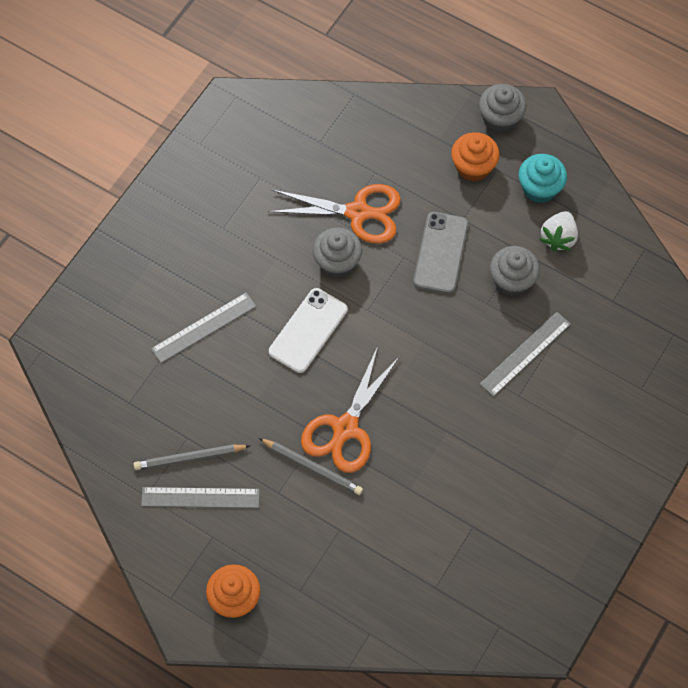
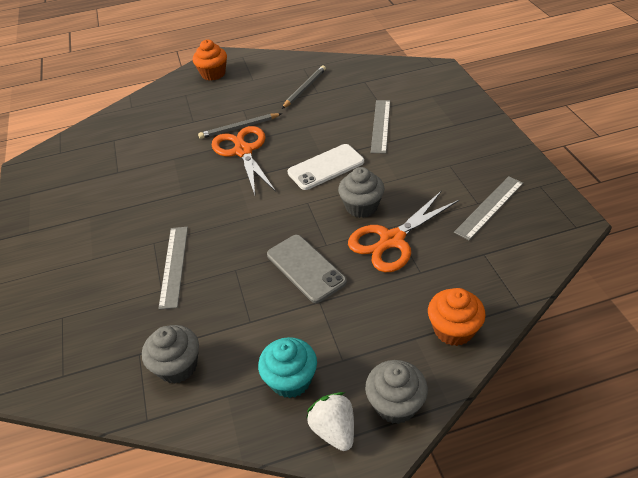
camera: 135 degrees right, 20 degrees down
grey ruler [141,487,260,508] -> grey ruler moved to [454,176,523,240]
white phone [269,288,347,373] -> white phone turned 75 degrees clockwise [287,144,364,190]
orange cupcake [451,132,500,182] -> orange cupcake moved to [428,288,486,346]
grey cupcake [490,246,540,296] -> grey cupcake moved to [142,325,199,384]
white strawberry [539,211,578,252] -> white strawberry moved to [306,392,354,451]

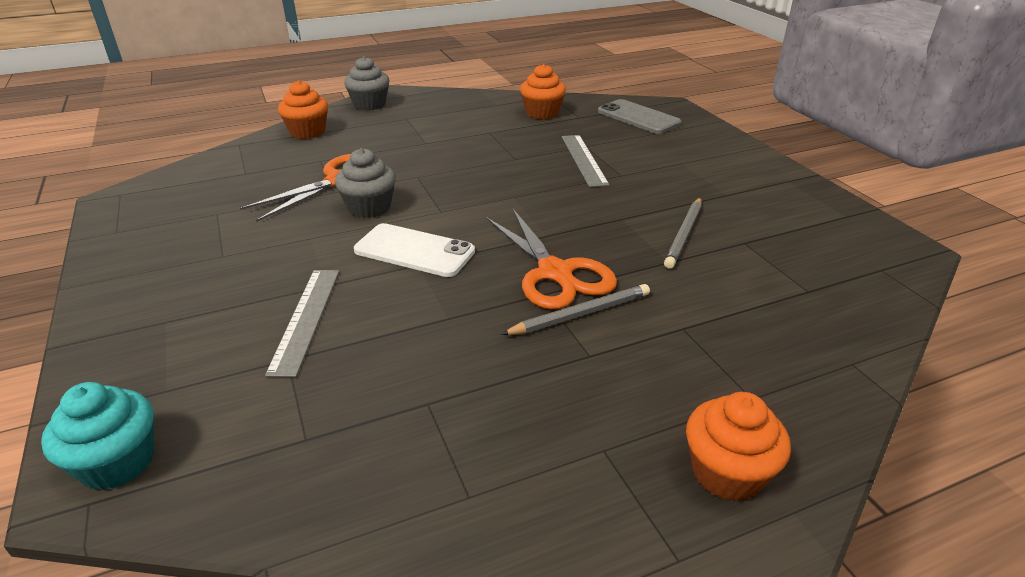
camera: 170 degrees right, 10 degrees down
grey cupcake [142,325,199,384] -> orange cupcake [520,64,566,119]
turquoise cupcake [258,337,317,398] -> turquoise cupcake moved to [41,382,154,490]
grey phone [267,235,347,303] -> grey phone moved to [598,99,681,134]
grey pencil [282,65,326,109] -> grey pencil moved to [664,197,701,269]
white phone [287,144,364,190] -> white phone turned 60 degrees clockwise [354,223,475,277]
white strawberry [306,392,354,451] -> none
grey ruler [454,176,523,240] -> none

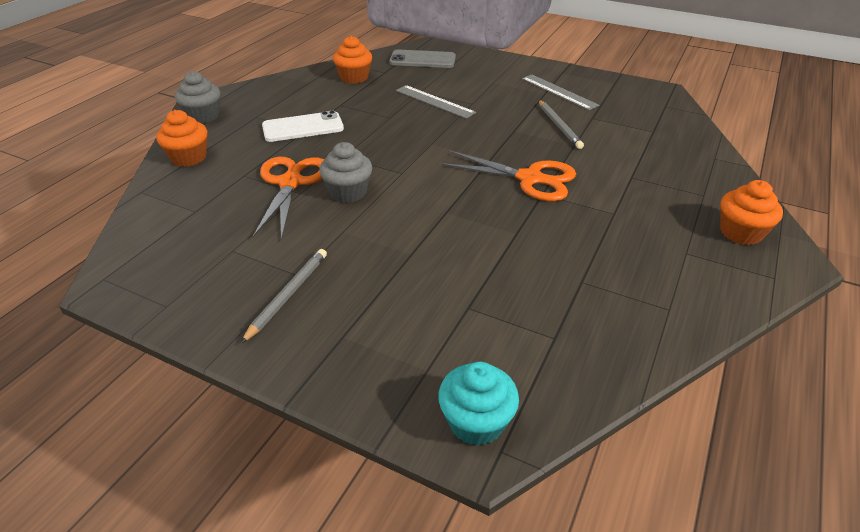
camera: 40 degrees left, 5 degrees up
grey ruler [265,270,339,377] -> grey ruler moved to [522,75,599,110]
white phone [354,223,475,277] -> white phone moved to [262,111,344,142]
grey pencil [501,284,650,335] -> grey pencil moved to [241,249,327,344]

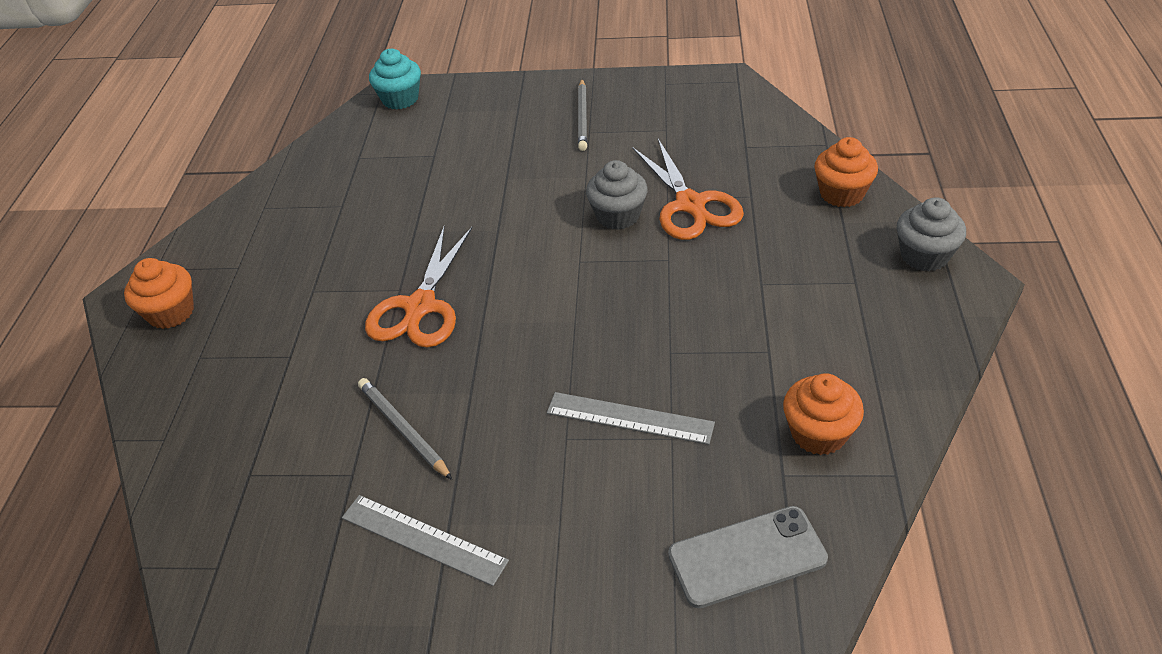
camera: 160 degrees right, 5 degrees up
white phone [262,111,344,142] -> none
orange scissors [440,150,576,201] -> orange scissors turned 75 degrees counterclockwise [365,226,472,348]

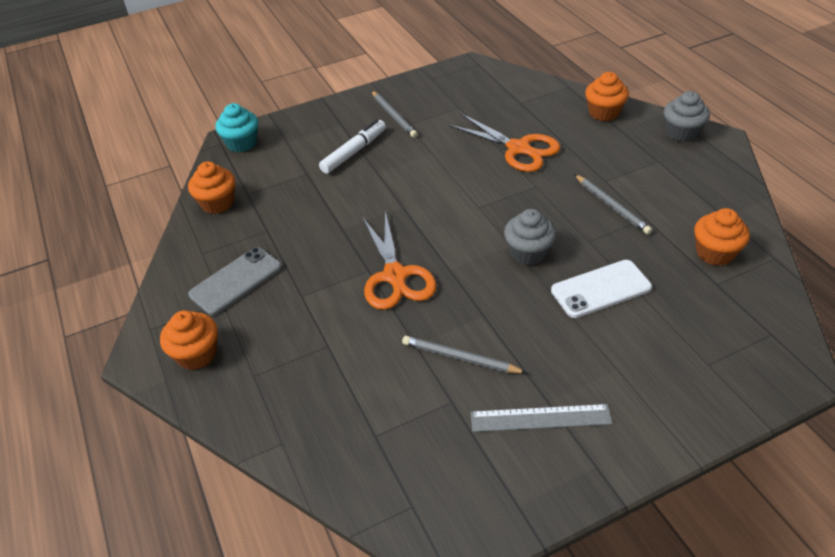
camera: 30 degrees left, 0 degrees up
grey ruler [547,392,715,445] -> white phone [551,260,652,318]
grey cupcake [586,160,648,230] -> grey cupcake moved to [504,209,556,266]
grey phone [668,506,828,608] -> grey phone moved to [188,247,282,316]
none -> orange cupcake [188,162,235,214]
none -> white marker [319,119,386,174]
none -> grey pencil [574,174,652,235]

